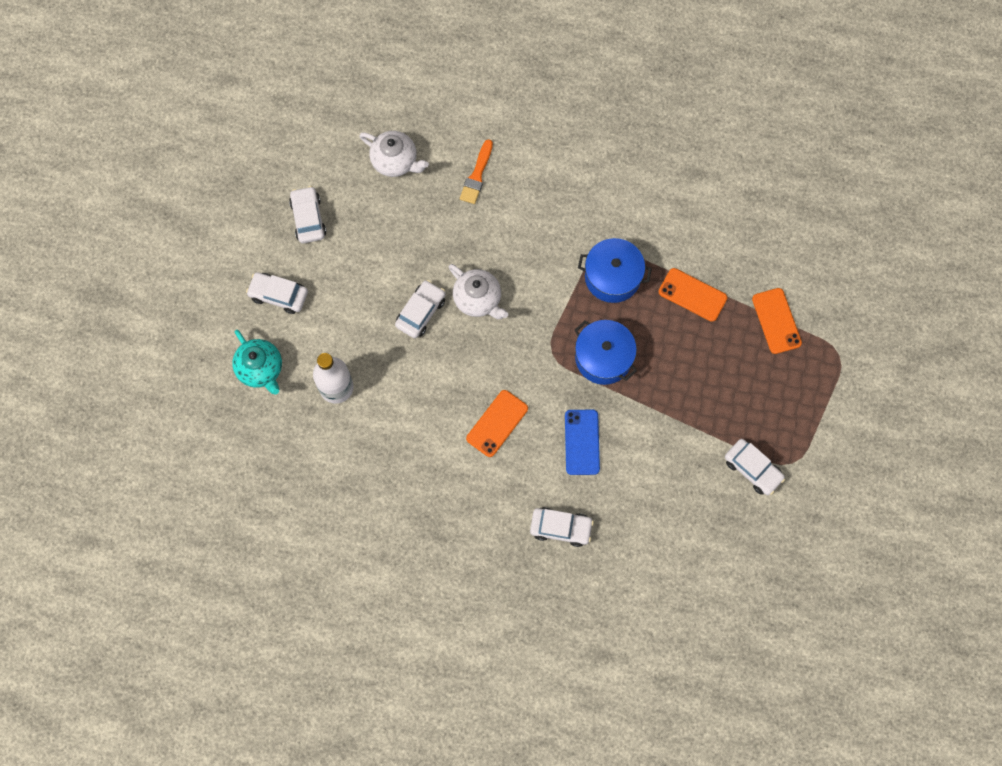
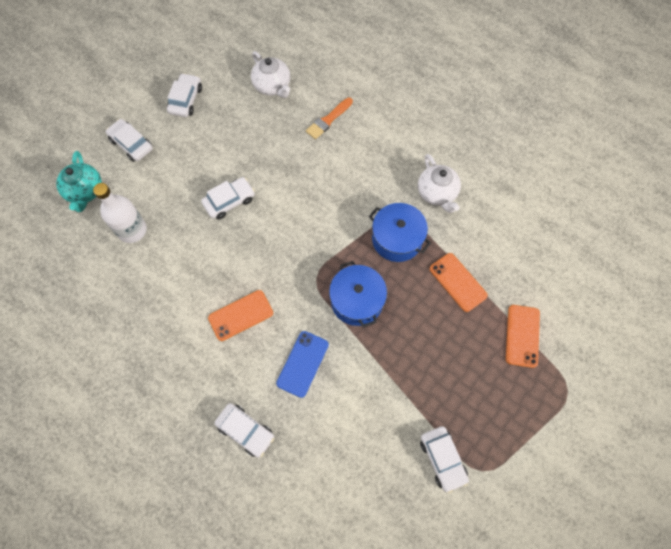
camera: 25 degrees right, 5 degrees down
white teapot [449,264,508,319] -> white teapot moved to [418,154,461,213]

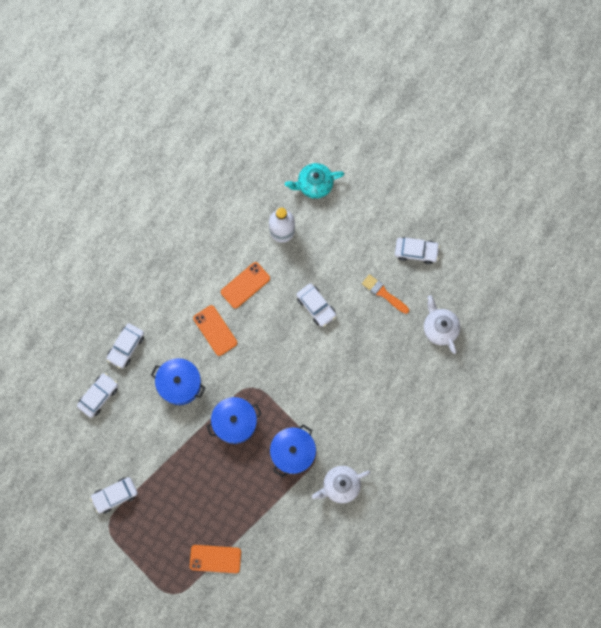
camera: 85 degrees right, 10 degrees up
white car [106,119,153,162] -> white car moved to [77,373,118,418]
white teapot [251,51,290,98] -> white teapot turned 105 degrees clockwise [424,295,460,354]
blue phone [276,331,329,398] -> blue pot [151,358,205,405]
orange brush [306,98,353,139] -> orange brush moved to [362,274,409,314]
orange phone [430,253,488,312] -> orange phone moved to [221,262,270,309]

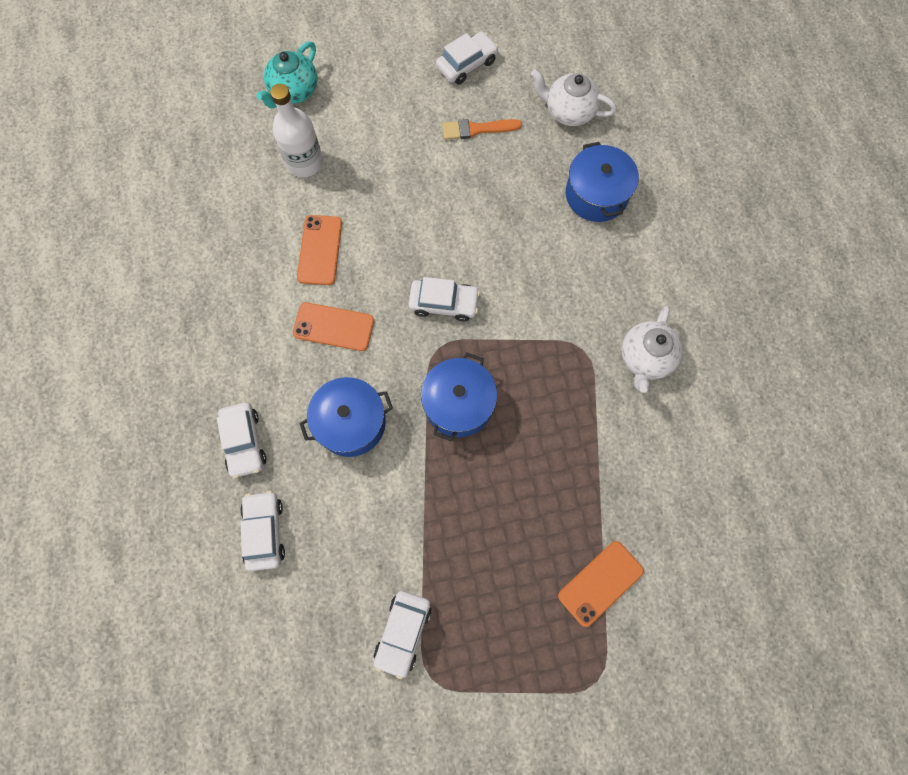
camera: 45 degrees left, 5 degrees down
blue pot [270,424,316,477] -> blue pot moved to [566,142,639,222]
white car [296,283,336,327] -> white car moved to [408,277,480,321]

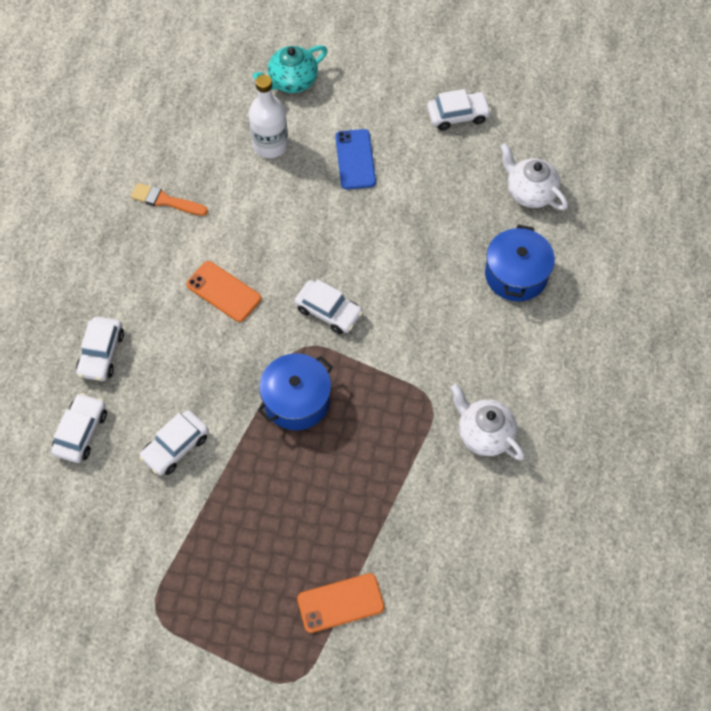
camera: 25 degrees right, 10 degrees down
orange phone [297,215,342,285] -> none
blue pot [299,377,393,457] -> none
white car [374,591,431,679] -> white car moved to [139,410,209,476]
orange brush [442,119,522,140] -> orange brush moved to [131,183,208,216]
white teapot [622,306,683,393] -> white teapot turned 90 degrees clockwise [451,384,525,460]
none -> blue phone [335,129,376,189]

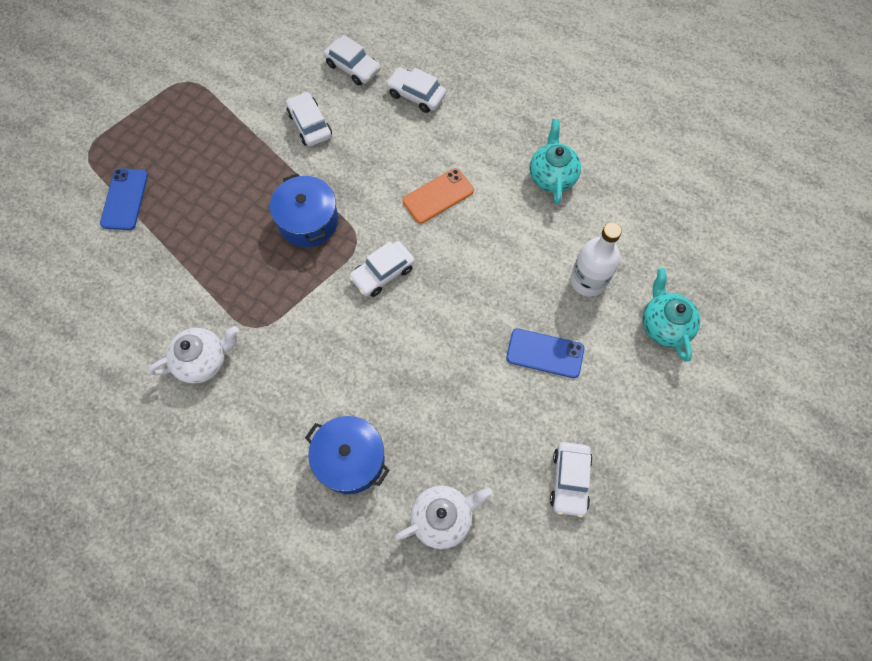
camera: 110 degrees right, 5 degrees up
orange brush [131,183,208,216] -> turquoise teapot [529,119,581,205]
orange phone [297,573,384,633] -> blue phone [100,168,148,230]

